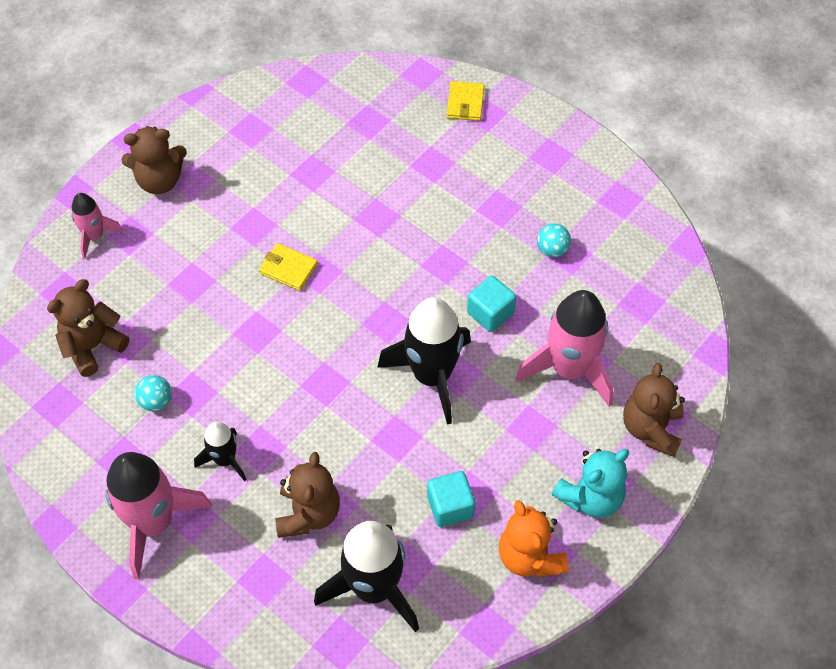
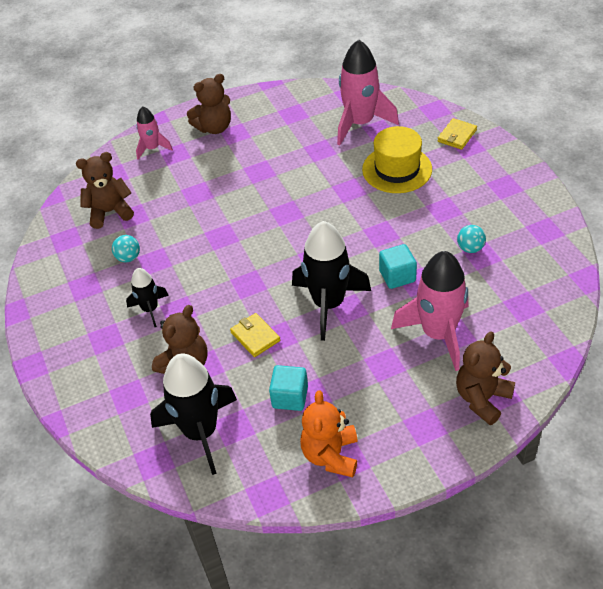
camera: 30 degrees right, 10 degrees down
pink rocket [105,452,212,580] -> pink rocket moved to [337,39,399,145]
brown teddy bear [122,126,187,194] -> brown teddy bear turned 45 degrees counterclockwise [187,74,231,134]
yellow wallet [259,243,318,291] -> yellow wallet moved to [230,313,280,357]
turquoise teddy bear [552,449,629,518] -> none
none -> yellow hat [362,126,432,193]

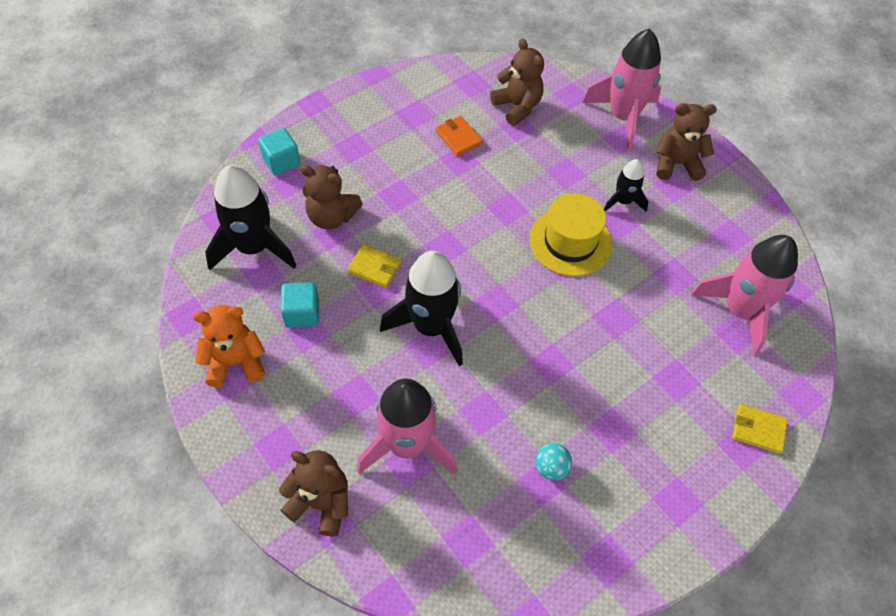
camera: 70 degrees right, 10 degrees up
turquoise ball [112,235,140,262] -> orange wallet [436,116,483,157]
black rocket [126,268,169,327] -> black rocket moved to [604,159,648,212]
pink rocket [136,106,173,160] -> pink rocket [583,29,661,151], size x1.87
brown teddy bear [187,74,231,134] -> brown teddy bear turned 135 degrees clockwise [656,103,717,181]
yellow wallet [230,313,280,357] -> yellow wallet turned 75 degrees clockwise [347,244,402,288]
yellow hat [362,126,432,193] -> yellow hat moved to [529,193,612,276]
turquoise cube [379,244,417,289] -> turquoise cube moved to [258,128,301,175]

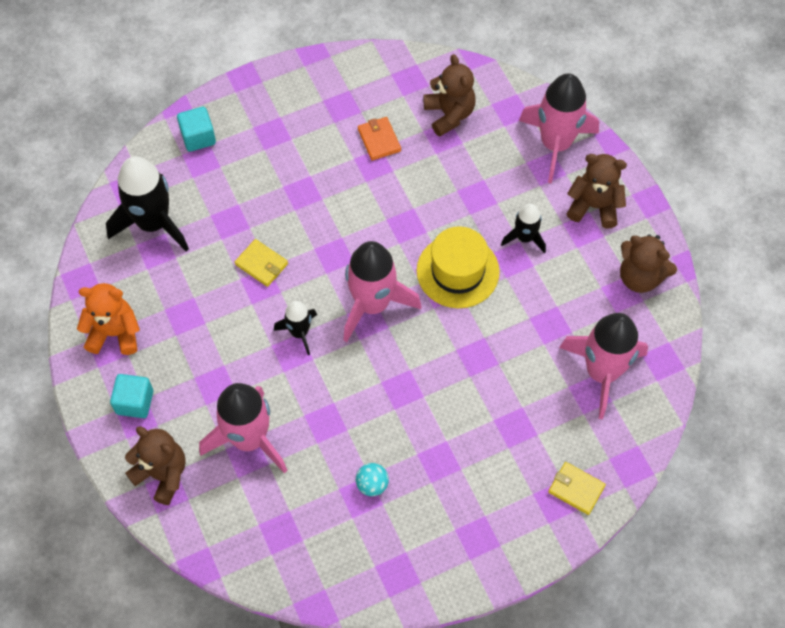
camera: 15 degrees right, 5 degrees up
turquoise cube [280,282,319,328] -> turquoise cube moved to [110,374,153,418]
brown teddy bear [300,165,363,229] -> brown teddy bear moved to [620,234,677,293]
black rocket [380,251,463,366] -> black rocket [274,301,317,355], size x0.54
none -> pink rocket [343,241,421,342]

